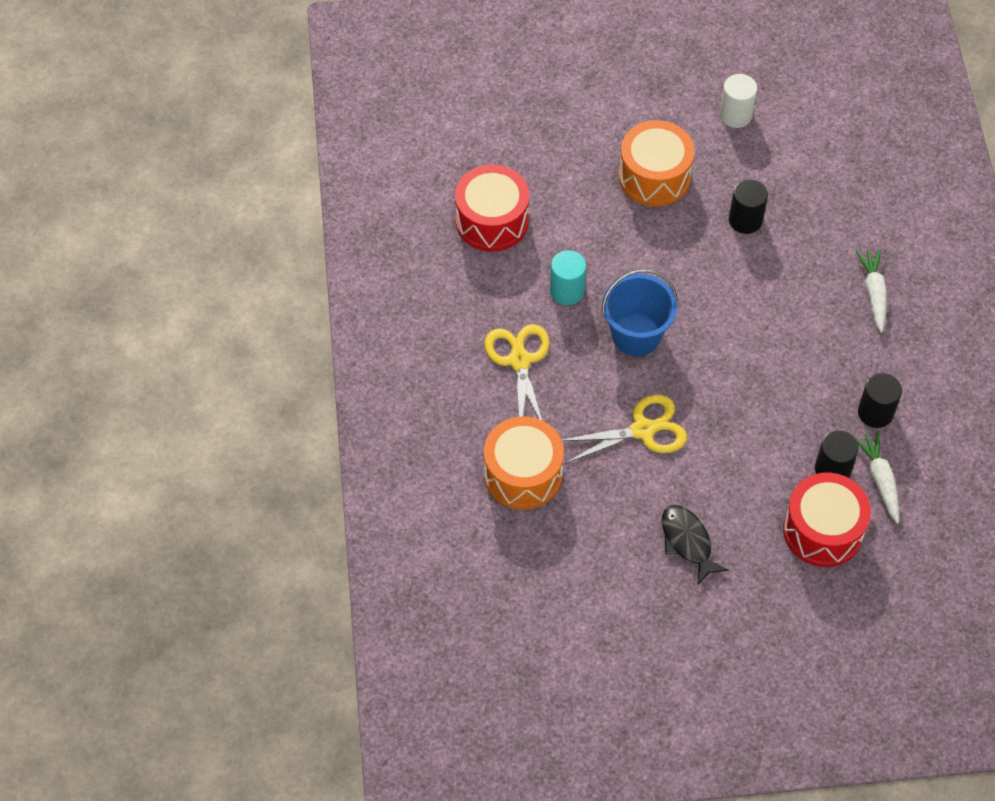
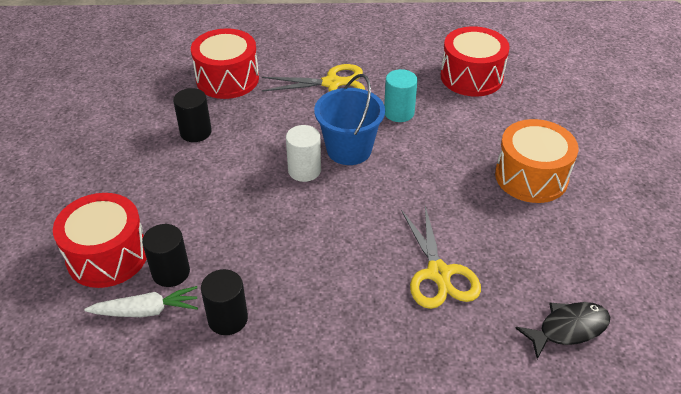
camera: 95 degrees right, 15 degrees down
orange drum [484,416,564,510] -> red drum [191,28,259,99]
yellow scissors [562,395,687,464] -> yellow scissors moved to [401,206,481,309]
black fish [662,505,729,586] -> black fish moved to [516,302,610,359]
white cylinder [720,74,757,128] -> white cylinder moved to [286,125,321,182]
black cylinder [729,179,768,234] -> black cylinder moved to [173,88,212,142]
white carrot [855,249,887,333] -> none

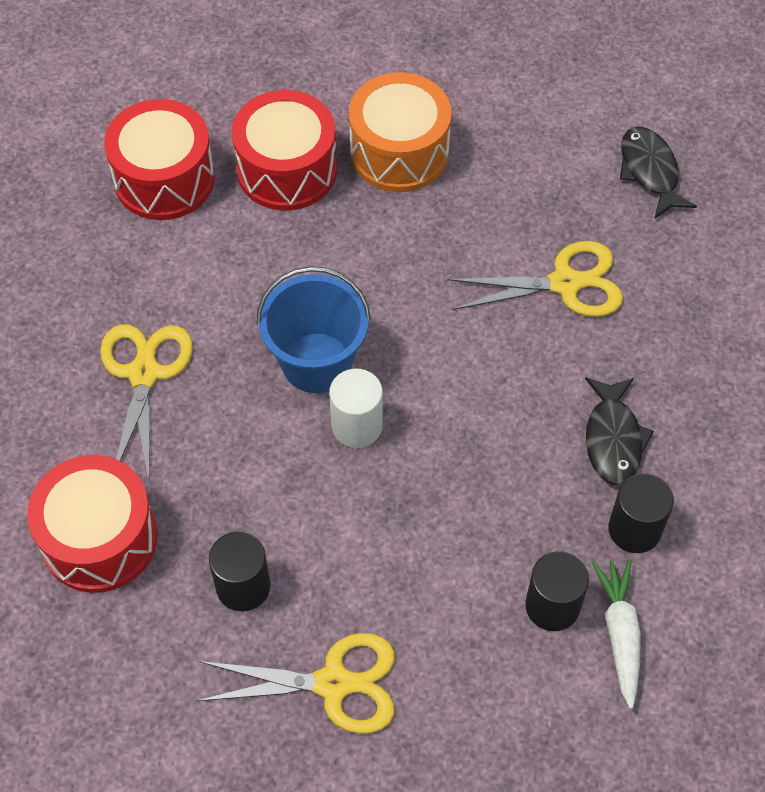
camera: 85 degrees left, 15 degrees up
red drum [53,193,147,288] -> red drum moved to [232,90,337,211]
turquoise cylinder [384,69,418,122] -> none
none -> yellow scissors [197,633,395,734]
none -> black fish [585,377,654,485]

